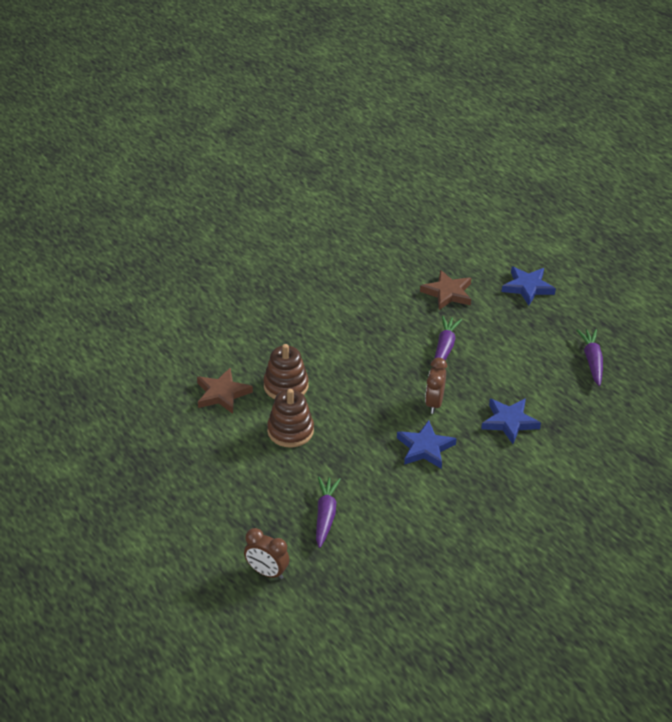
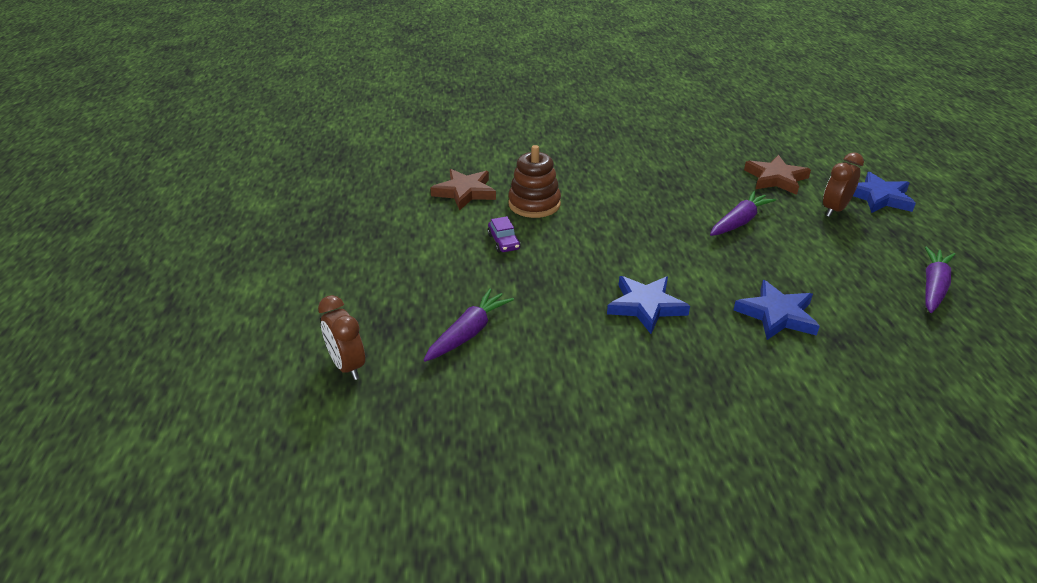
camera: 30 degrees right, 5 degrees down
brown stacking toy [267,389,314,448] -> purple car [487,216,521,252]
brown clock [425,358,447,414] -> brown clock moved to [823,152,864,217]

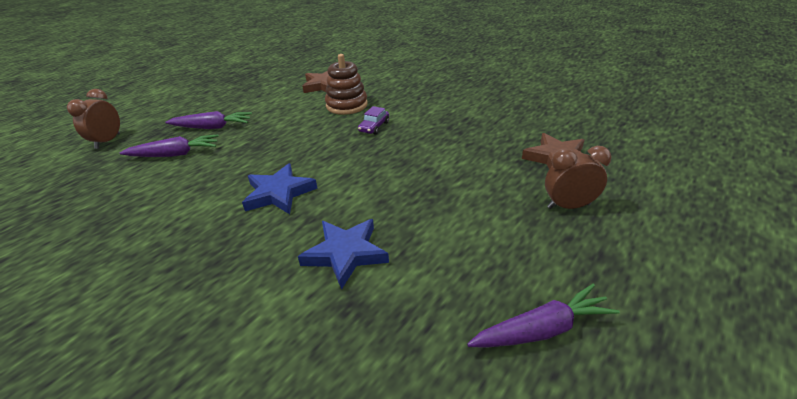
camera: 45 degrees right, 0 degrees up
purple car [487,216,521,252] -> purple car moved to [358,106,389,135]
purple carrot [710,191,776,236] -> purple carrot moved to [165,111,252,129]
blue star [853,172,916,213] -> none

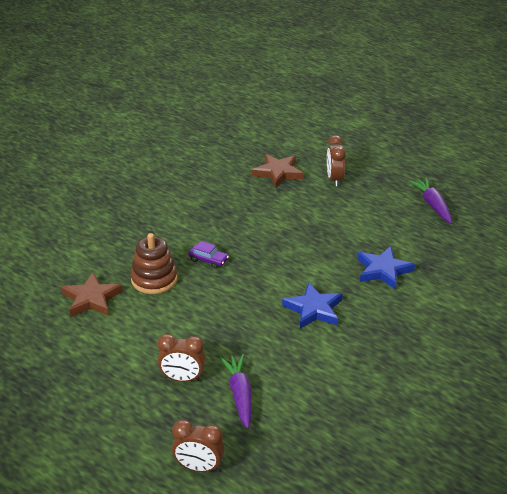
camera: 90 degrees left, 0 degrees up
purple carrot [165,111,252,129] -> brown clock [158,334,206,382]

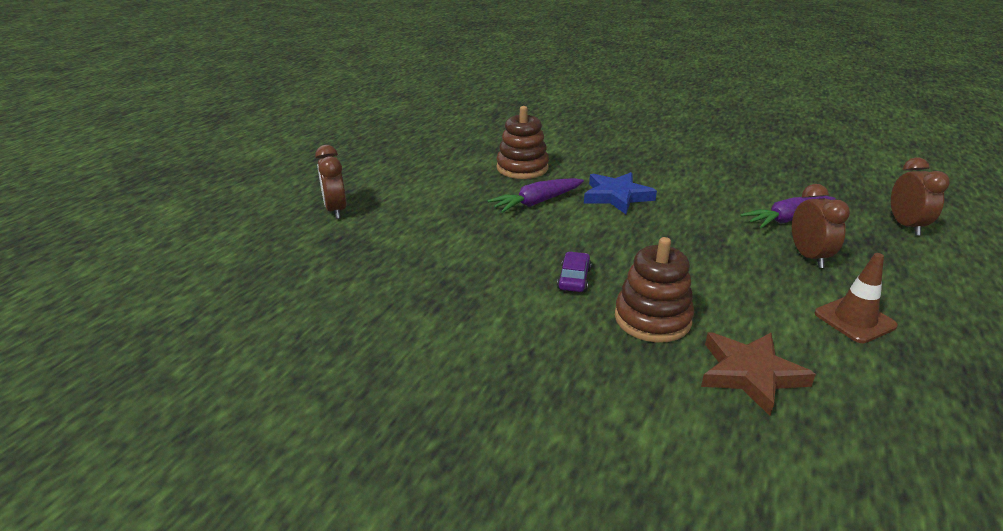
camera: 105 degrees left, 5 degrees down
brown star [252,154,303,188] -> none
brown clock [327,135,346,186] -> brown clock turned 90 degrees clockwise [315,145,346,219]
blue star [357,246,415,290] -> brown stacking toy [497,106,549,179]
purple carrot [409,177,452,224] -> purple carrot moved to [488,178,584,213]
none -> brown traffic cone [814,253,898,343]

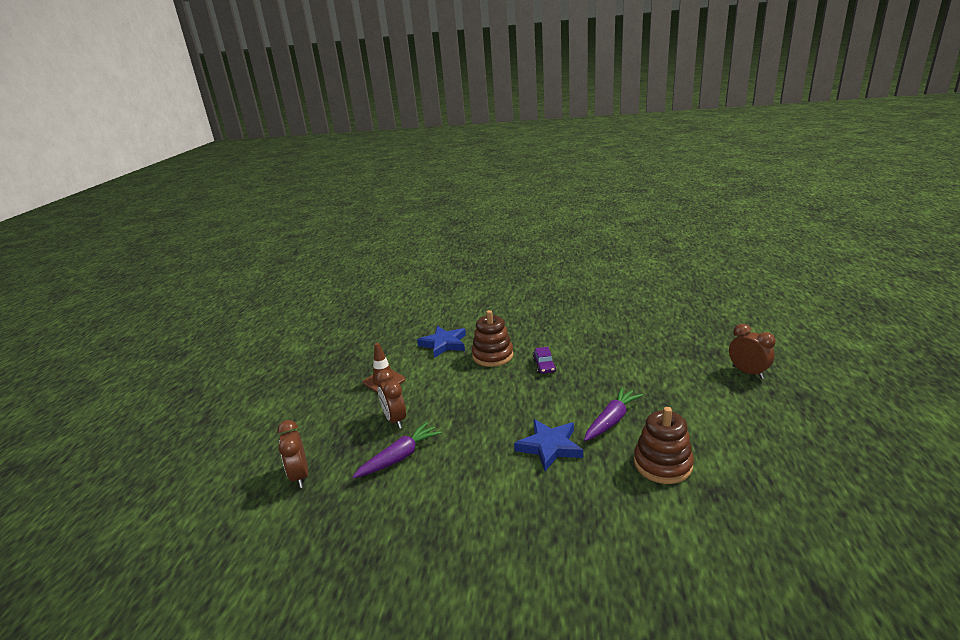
camera: 165 degrees right, 5 degrees down
brown star [701,333,816,416] -> blue star [417,326,466,358]

